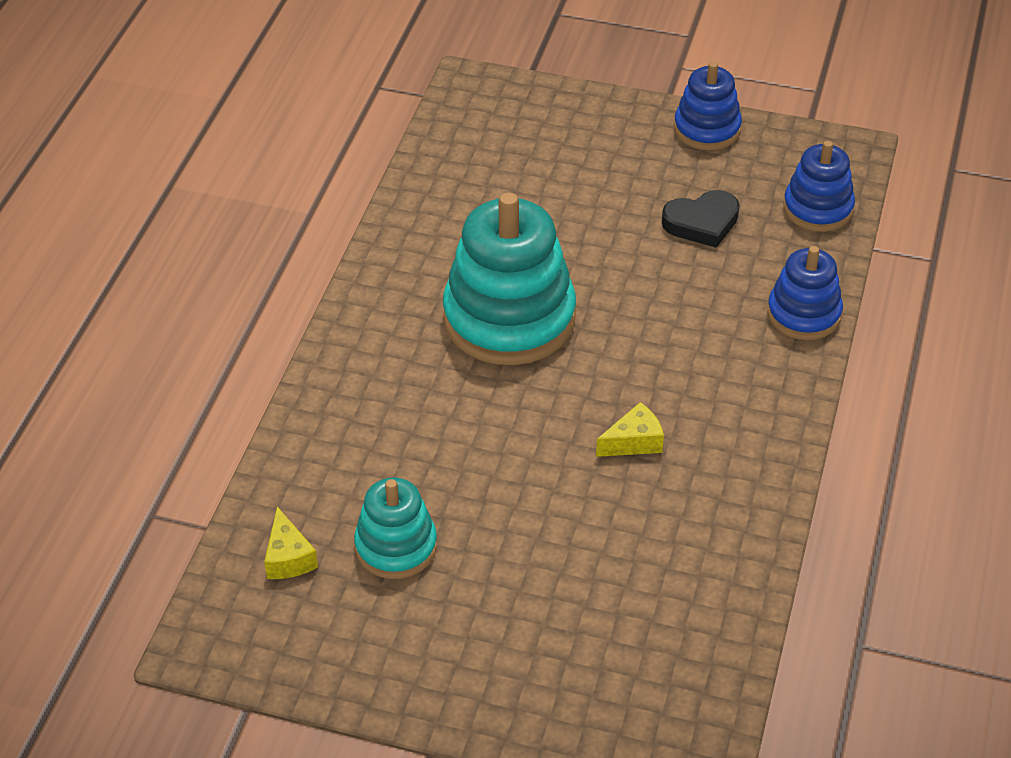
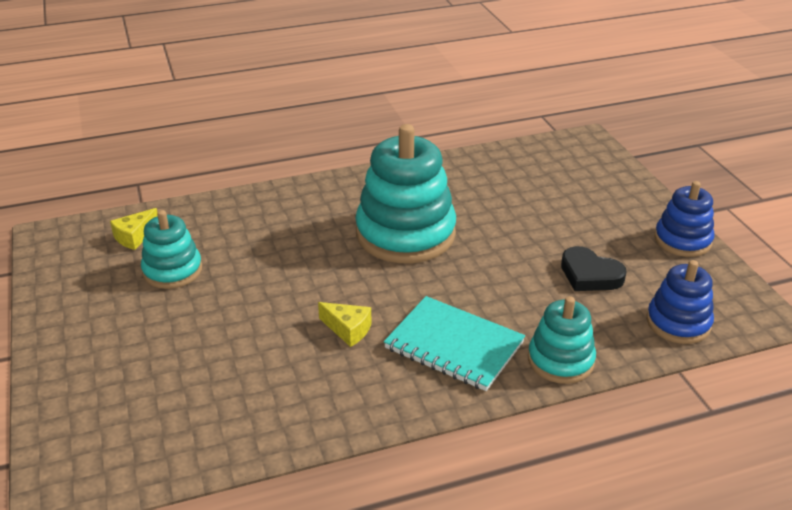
camera: 55 degrees right, 10 degrees down
blue stacking toy [767,246,843,340] -> turquoise stacking toy [528,296,596,384]
none -> turquoise notebook [384,296,525,391]

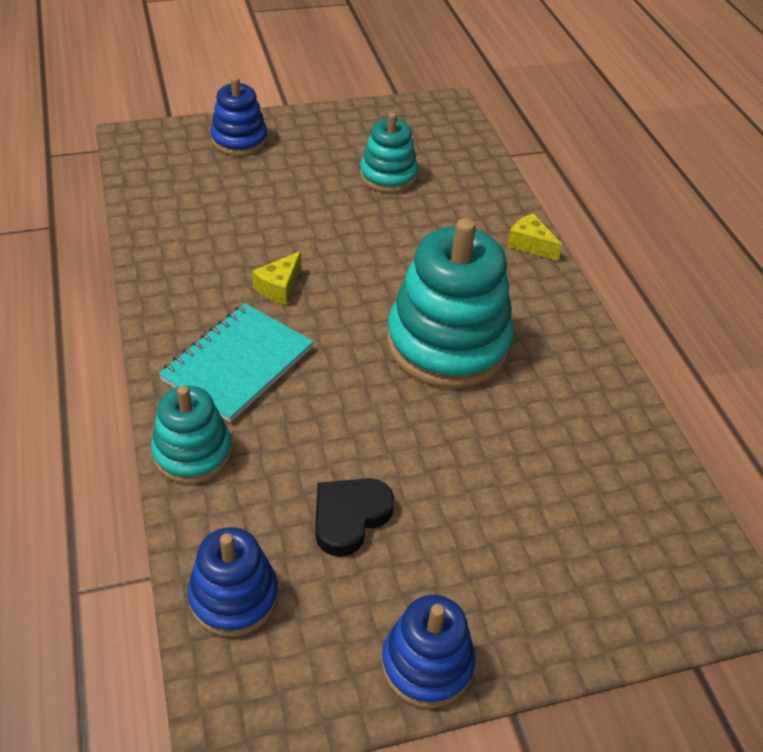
camera: 90 degrees right, 10 degrees up
yellow cheese [110,208,157,250] -> yellow cheese moved to [507,213,562,261]
none -> blue stacking toy [210,77,267,156]

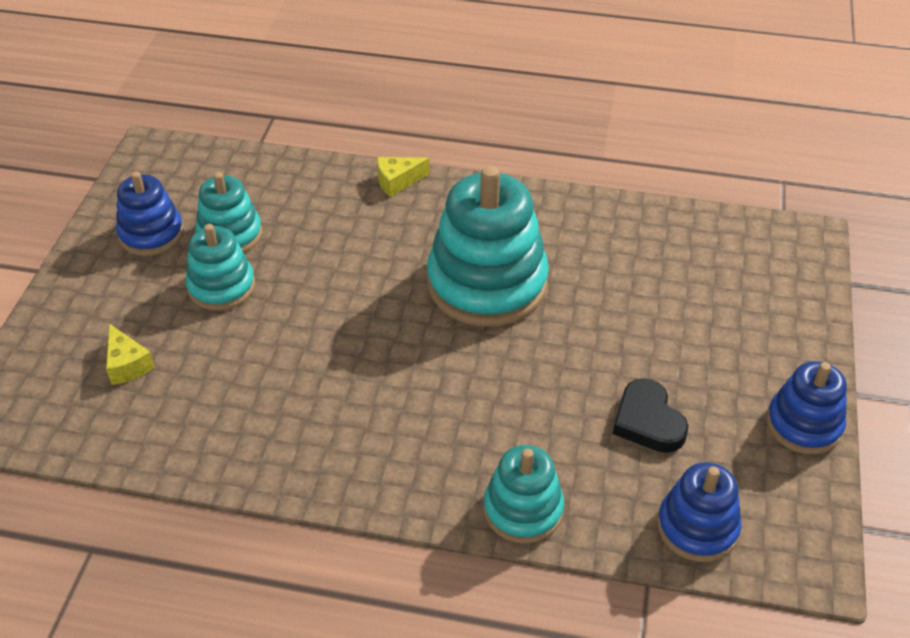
camera: 60 degrees left, 0 degrees up
turquoise notebook [159,303,314,423] -> none
blue stacking toy [210,77,267,156] -> blue stacking toy moved to [116,171,184,256]
yellow cheese [252,251,301,305] -> yellow cheese moved to [106,323,155,385]
none -> turquoise stacking toy [185,224,255,311]

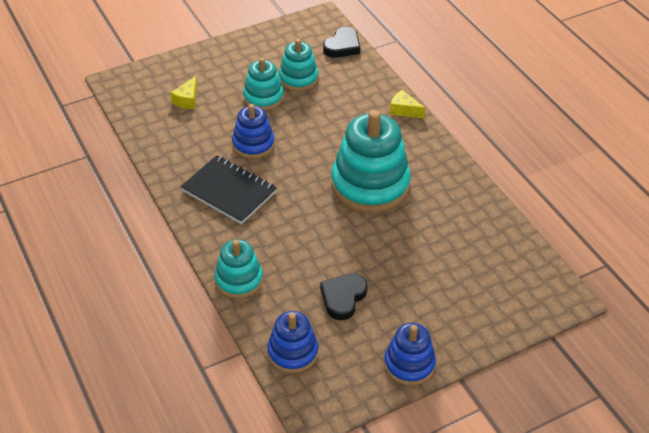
camera: 50 degrees right, 0 degrees up
blue stacking toy [116,171,184,256] -> blue stacking toy moved to [232,104,275,159]
none -> black notebook [180,155,277,224]
none -> black heart [323,27,360,58]

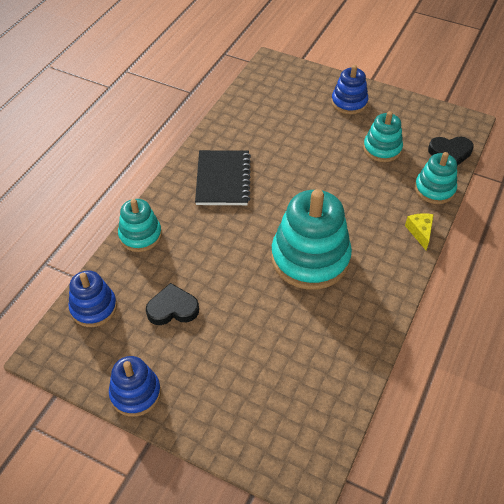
camera: 55 degrees right, 5 degrees up
yellow cheese [171,76,197,109] -> none
blue stacking toy [232,104,275,159] -> blue stacking toy moved to [331,65,368,114]
turquoise stacking toy [243,58,284,111] -> turquoise stacking toy moved to [415,152,457,204]

